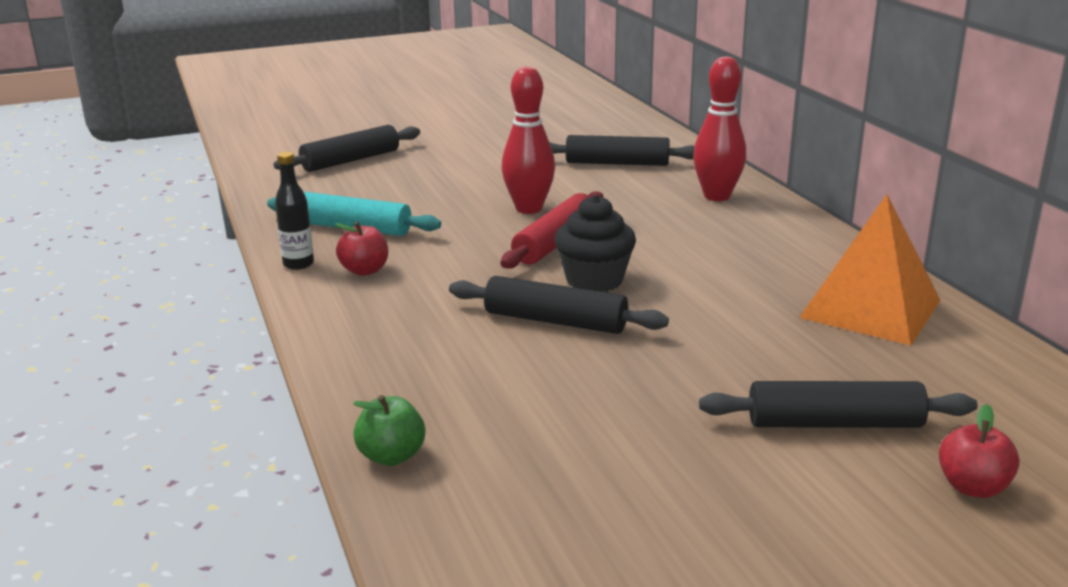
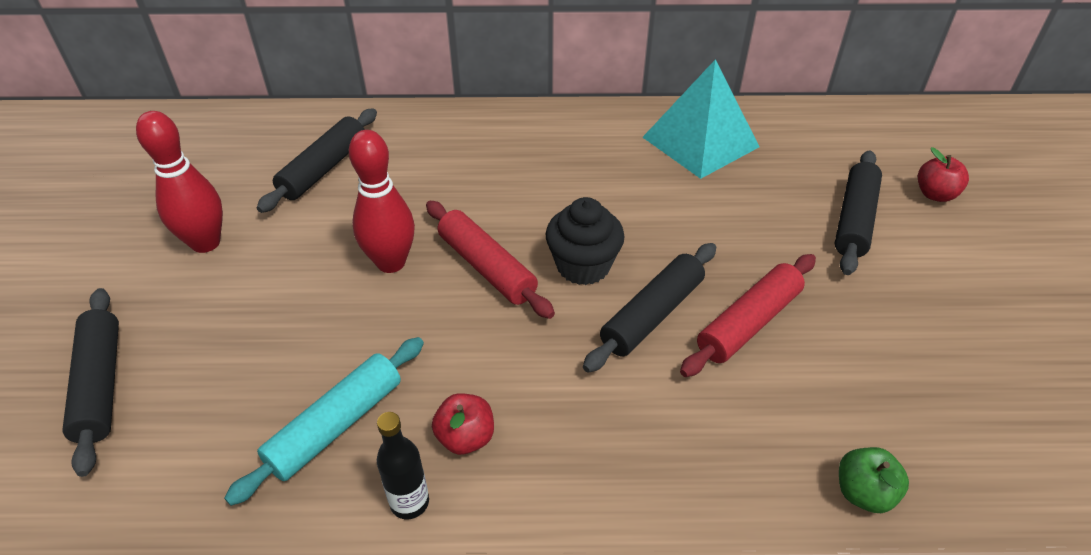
camera: 70 degrees left, 20 degrees up
red bowling pin [693,56,746,201] -> red bowling pin moved to [136,111,223,253]
orange pyramid [799,194,941,345] -> turquoise pyramid [642,59,760,179]
none -> red rolling pin [680,254,816,377]

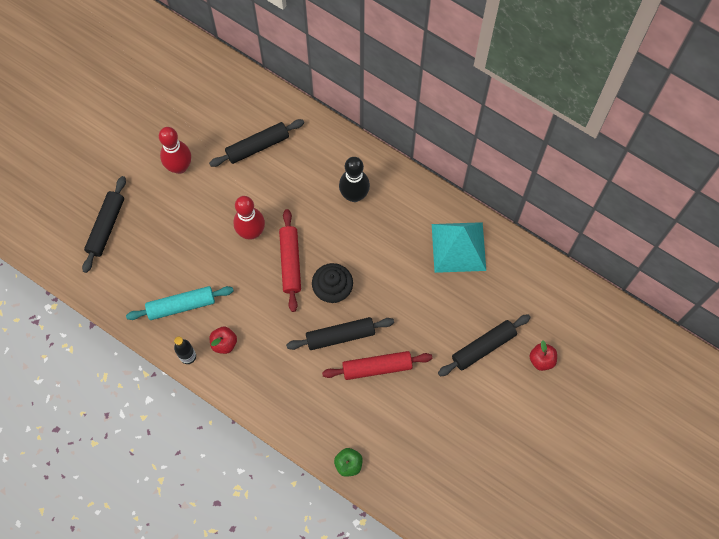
camera: 35 degrees right, 25 degrees up
none -> black bowling pin [339,157,370,202]

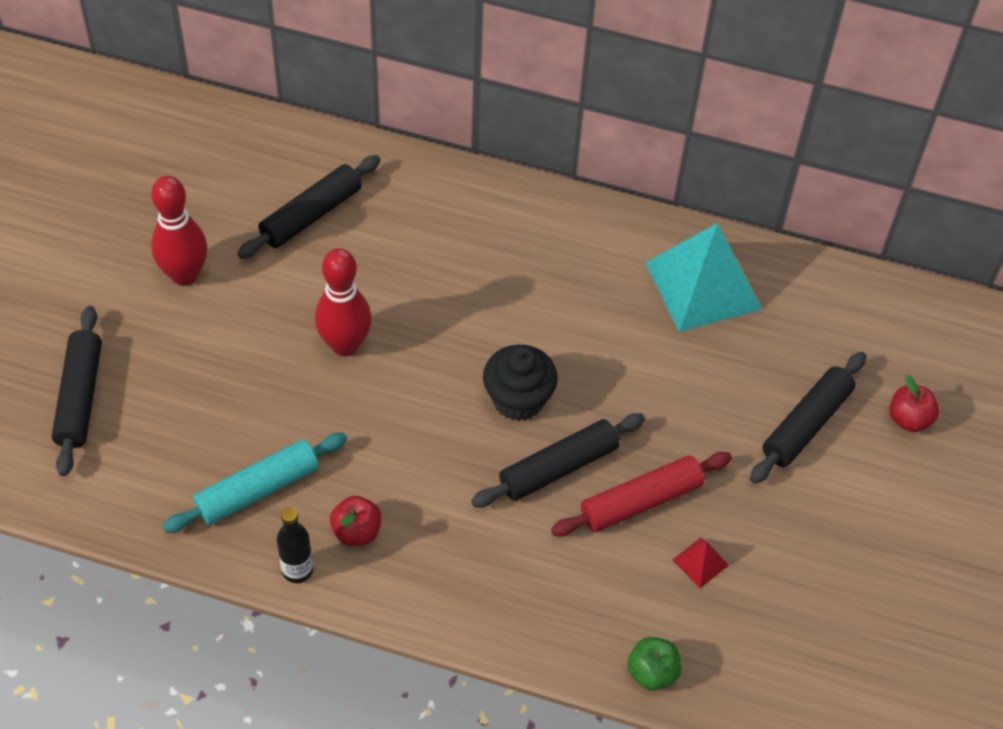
camera: 20 degrees left, 15 degrees down
red rolling pin [279,209,301,312] -> none
black bowling pin [339,157,370,202] -> none
none -> red pyramid [672,537,729,588]

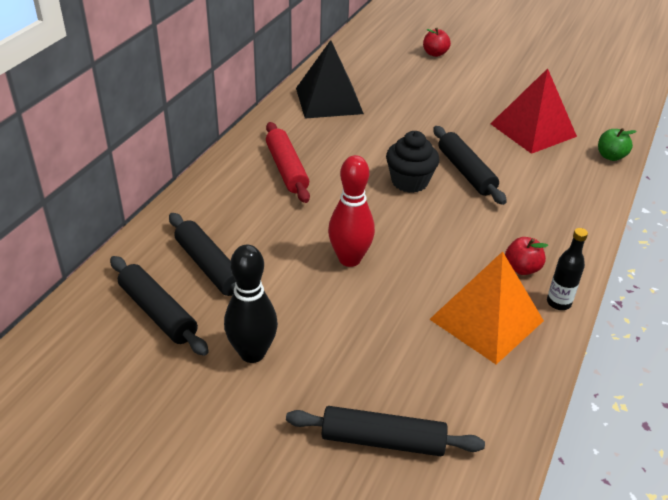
camera: 80 degrees left, 15 degrees down
red bowling pin [151,176,207,286] -> black bowling pin [224,245,278,363]
turquoise rolling pin [162,433,347,533] -> orange pyramid [429,251,544,365]
red rolling pin [551,452,732,536] -> red rolling pin moved to [266,122,310,203]
turquoise pyramid [645,223,762,332] -> black pyramid [296,40,364,119]
red pyramid [672,537,729,588] -> red pyramid [490,68,577,154], size x2.45
black rolling pin [750,352,866,484] -> black rolling pin moved to [110,256,209,356]

